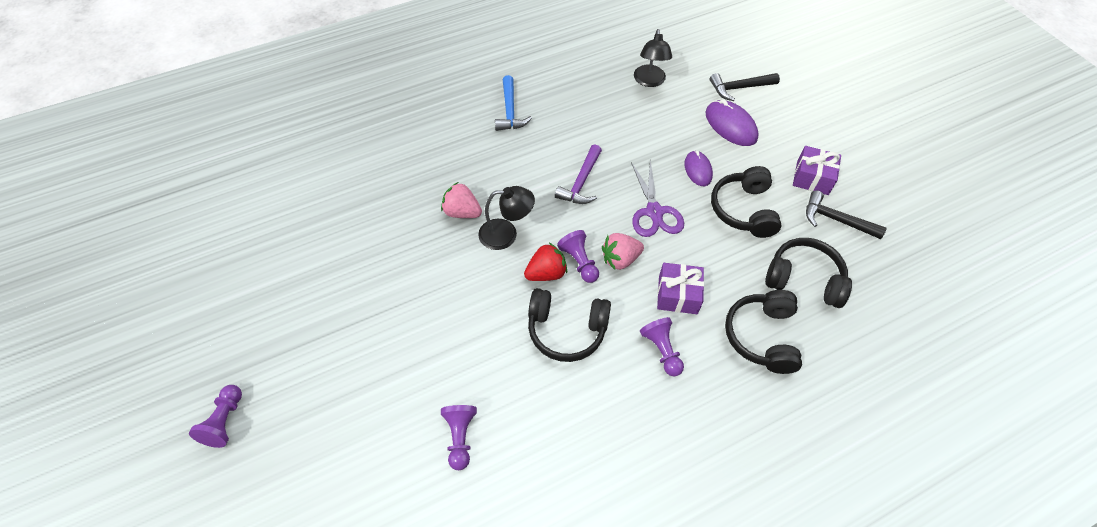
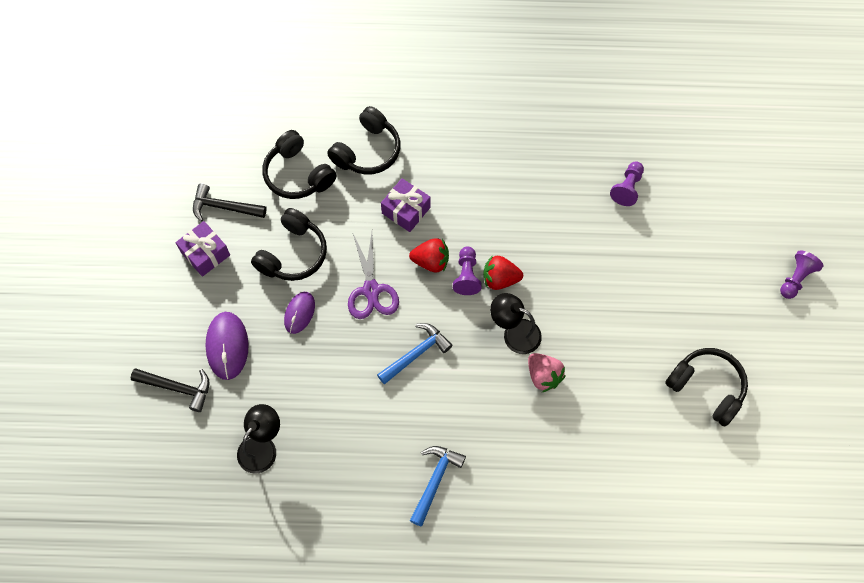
camera: 150 degrees left, 10 degrees up
black headphones [528,288,611,362] -> black headphones moved to [665,348,748,426]
purple hammer [555,145,602,204] -> blue hammer [377,323,453,384]
pink strawberry [602,233,644,270] -> red strawberry [409,238,449,272]
purple scissors [631,161,684,237] -> purple scissors turned 150 degrees clockwise [348,233,399,319]
purple pawn [640,317,684,377] -> none
black hammer [806,190,887,239] -> black hammer turned 135 degrees clockwise [193,183,267,222]

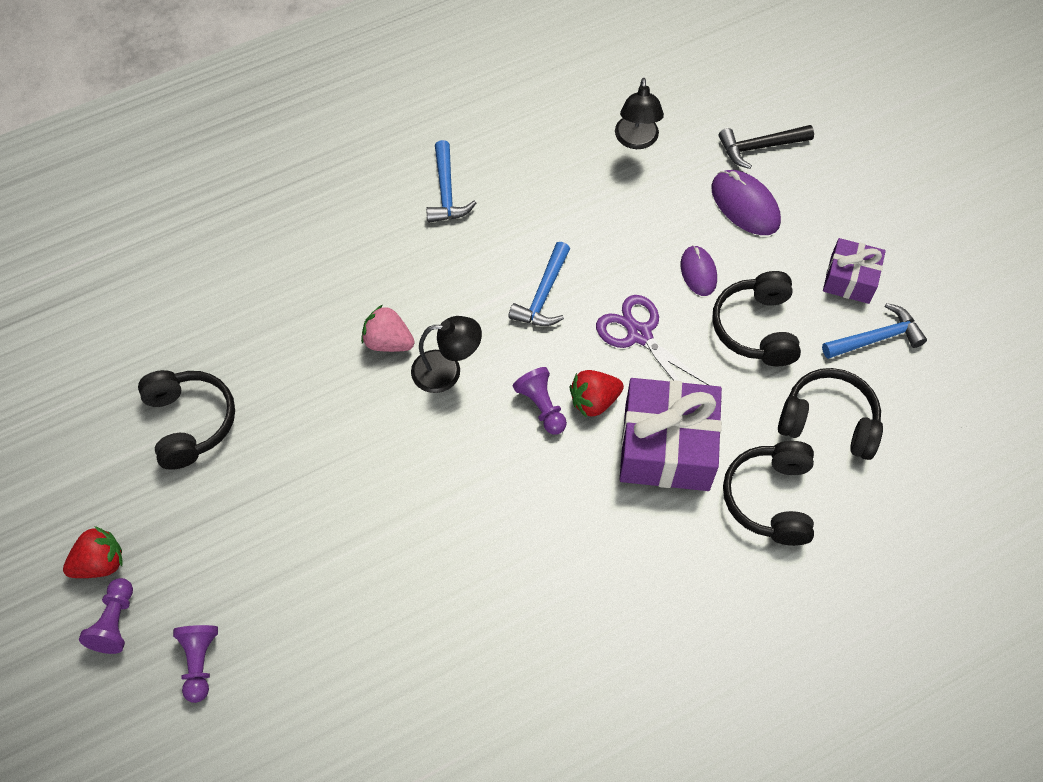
camera: 150 degrees right, 5 degrees down
black hammer [193,183,267,222] -> blue hammer [822,303,927,359]
purple gift [381,178,431,232] -> purple gift [619,378,722,491], size x1.76
red strawberry [483,255,523,290] -> red strawberry moved to [63,526,122,578]
purple pawn [610,161,644,206] -> purple pawn moved to [173,625,218,703]
black headphones [665,348,748,426] -> black headphones turned 120 degrees counterclockwise [138,370,235,470]

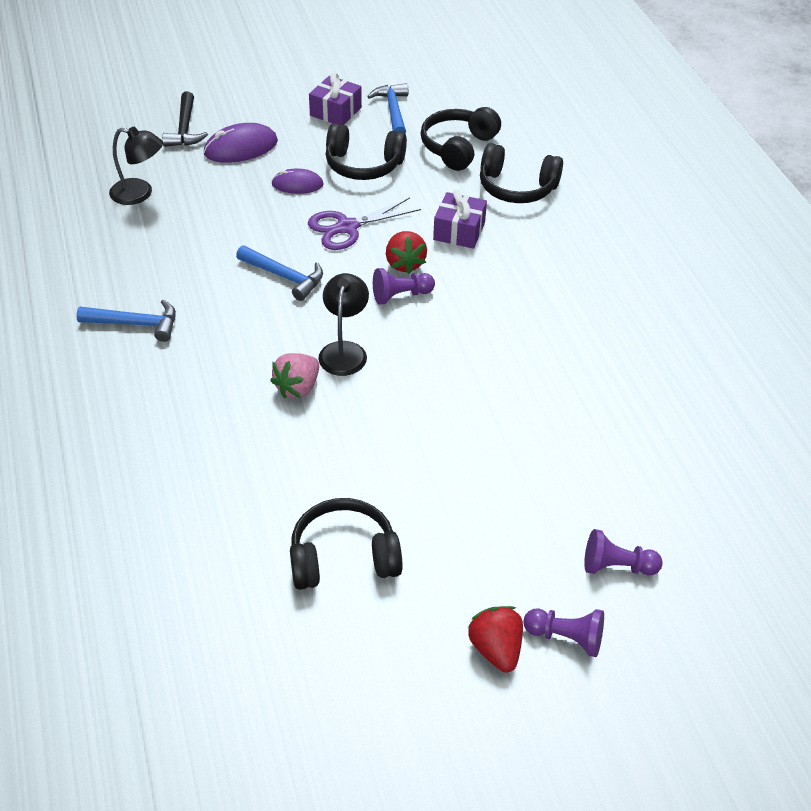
camera: 80 degrees left, 15 degrees down
purple gift [619,378,722,491] -> purple gift [433,189,487,249], size x0.57

